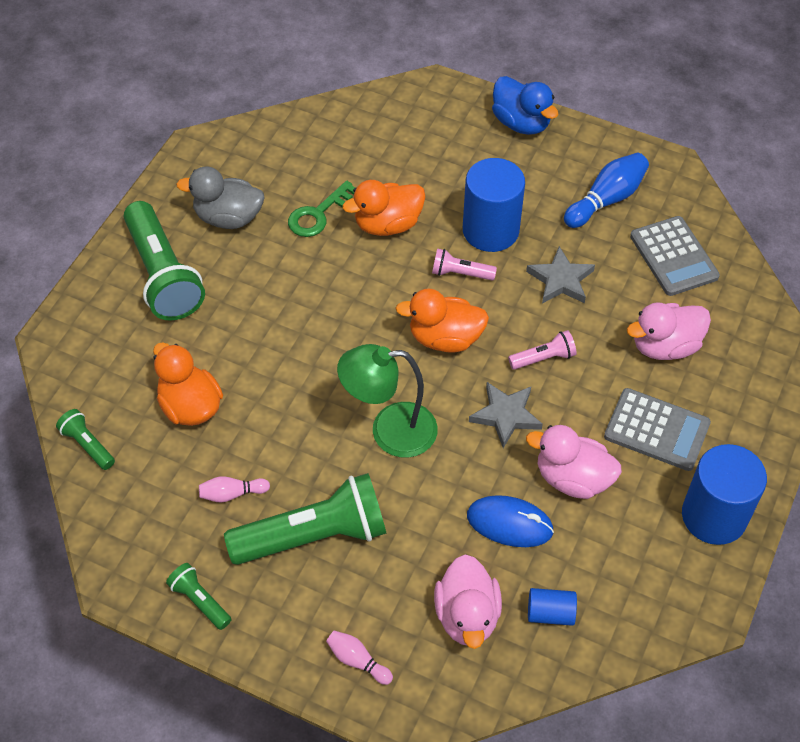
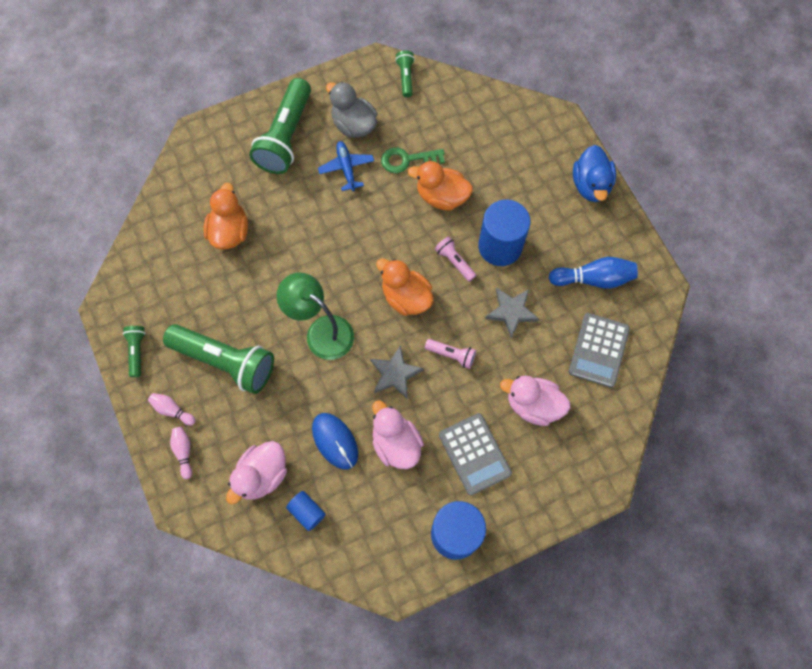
camera: 40 degrees right, 15 degrees up
green flashlight [56,409,115,470] -> green flashlight moved to [395,50,415,97]
pink bowling pin [199,476,270,503] -> pink bowling pin moved to [148,393,196,426]
none -> blue plane [318,141,374,191]

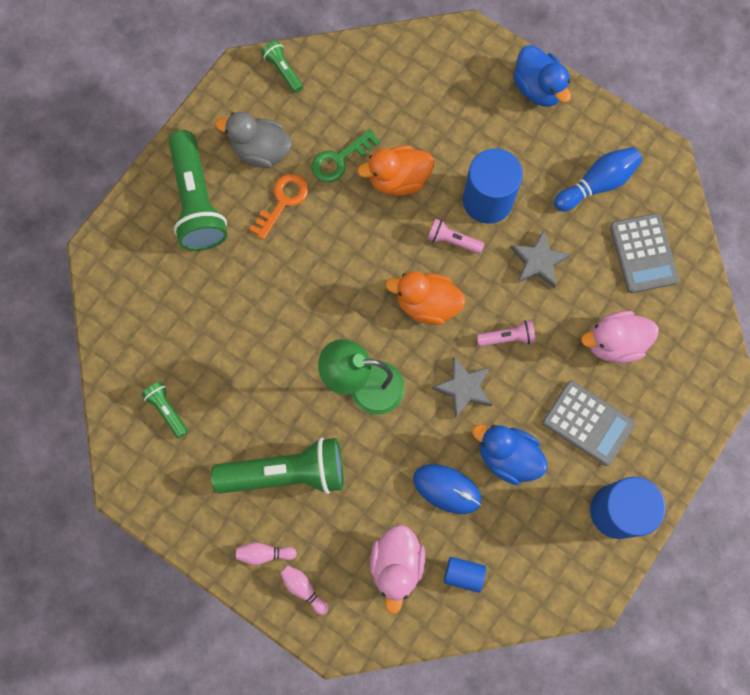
camera: 30 degrees left, 5 degrees up
green flashlight [123,326,145,377] -> green flashlight moved to [141,381,188,438]
orange duck [203,183,248,250] -> none
blue plane [318,141,374,191] -> orange key [249,174,308,240]
pink duck [372,400,424,469] -> blue duck [472,425,548,485]

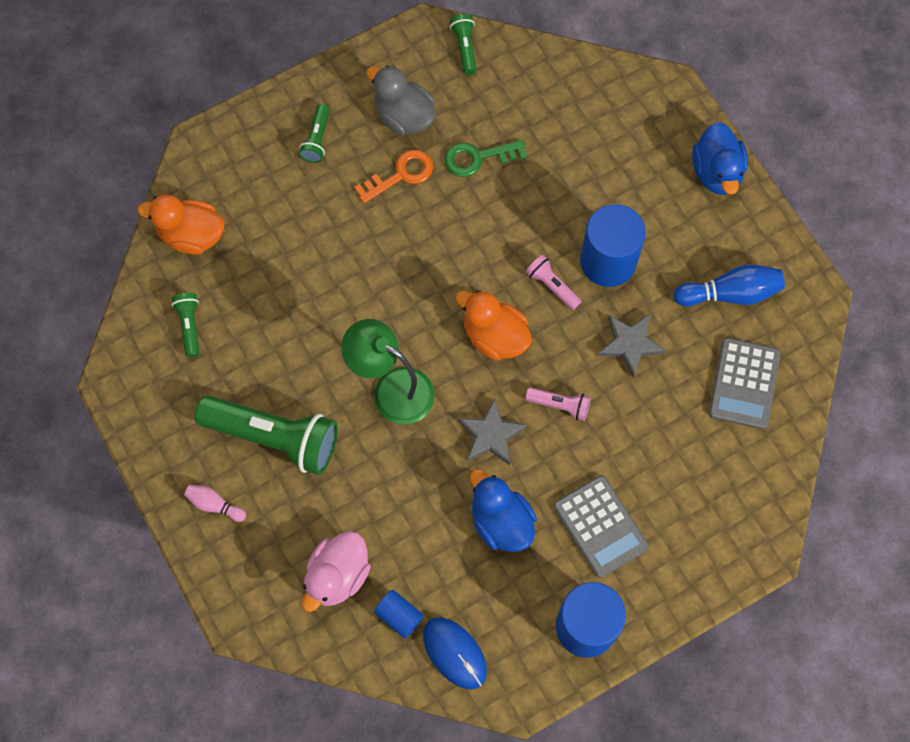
camera: 25 degrees right, 5 degrees down
green flashlight [168,130,228,251] -> green flashlight [299,104,330,163], size x0.46
pink bowling pin [280,565,328,615] -> none
orange duck [357,146,434,196] -> orange duck moved to [137,195,224,255]
blue mouse [413,464,482,514] -> blue mouse moved to [423,617,487,689]
pink duck [581,311,659,363] -> none

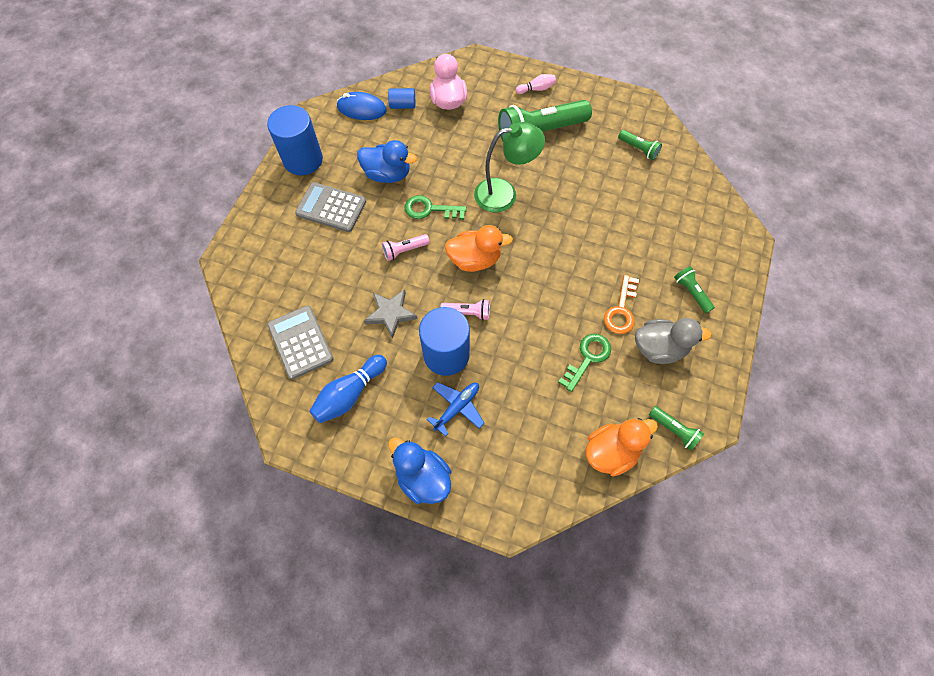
camera: 140 degrees right, 5 degrees down
orange duck [137,195,224,255] -> orange duck moved to [586,418,658,477]
grey star [458,398,527,465] -> green key [404,195,467,220]
none -> blue plane [427,382,484,437]

